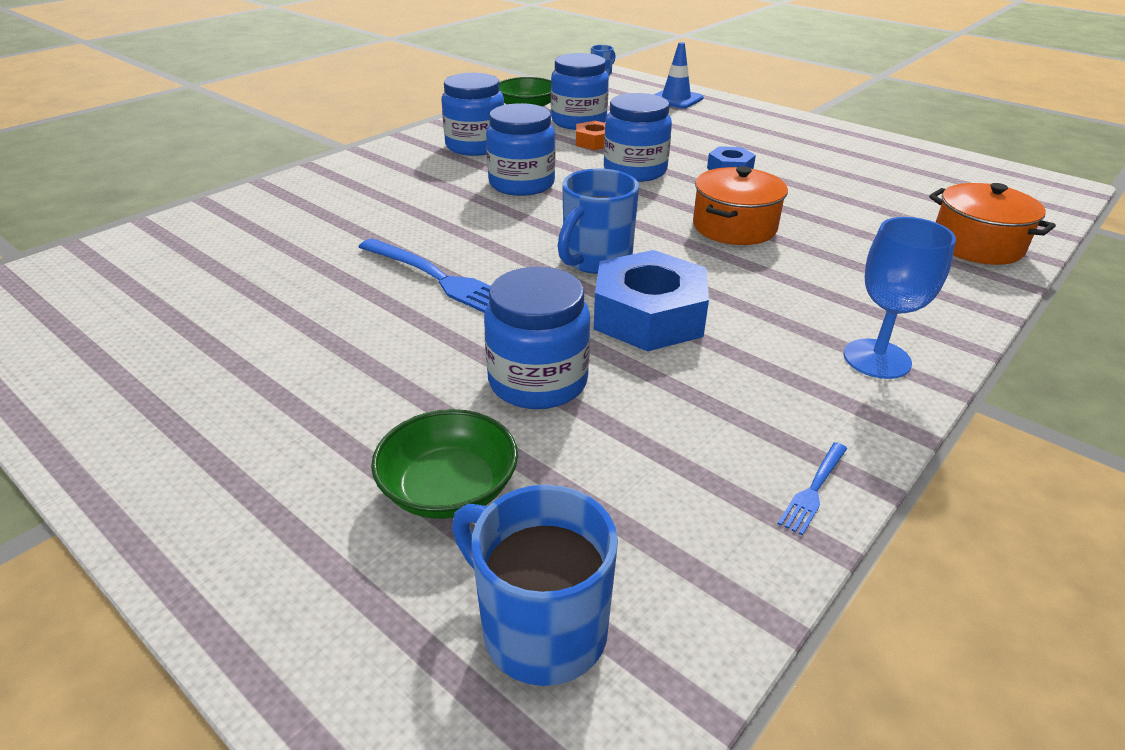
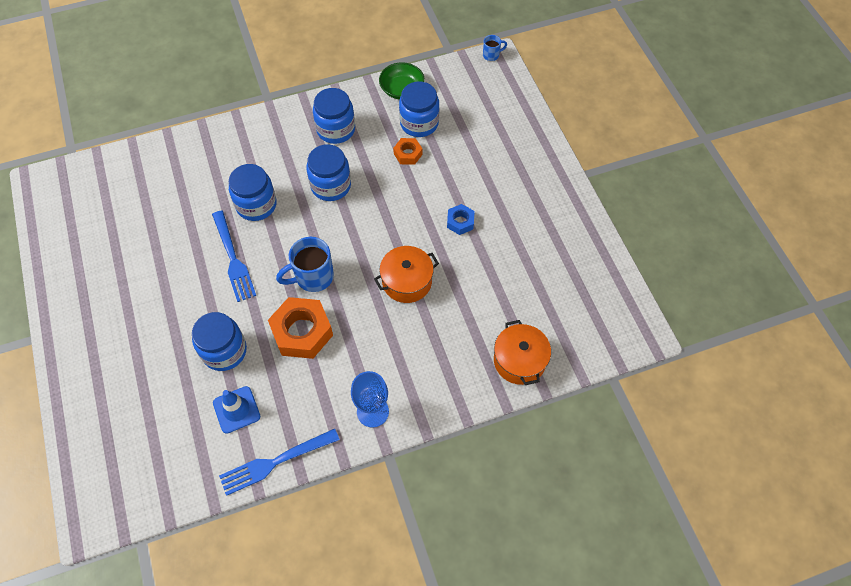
camera: 30 degrees right, 25 degrees up
green bowl [371,409,518,519] -> none
blue mug [452,485,618,686] -> none
blue nut [594,250,709,352] -> orange nut [268,297,333,359]
blue jar [604,93,672,182] -> blue jar moved to [229,164,277,221]
blue traffic cone [654,42,704,109] -> blue traffic cone moved to [213,386,260,433]
blue fork [778,442,847,536] -> blue fork [219,429,340,496], size x2.09

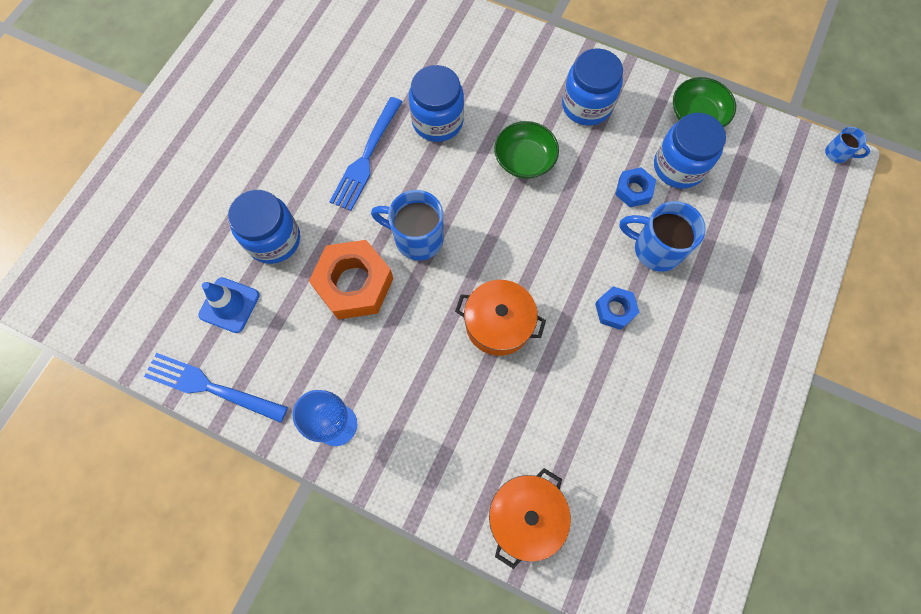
camera: 45 degrees right, 10 degrees up
blue jar [306,144,351,201] -> green bowl [494,121,559,179]
orange nut [393,138,423,165] -> blue nut [615,167,656,207]
none -> blue mug [620,201,706,272]

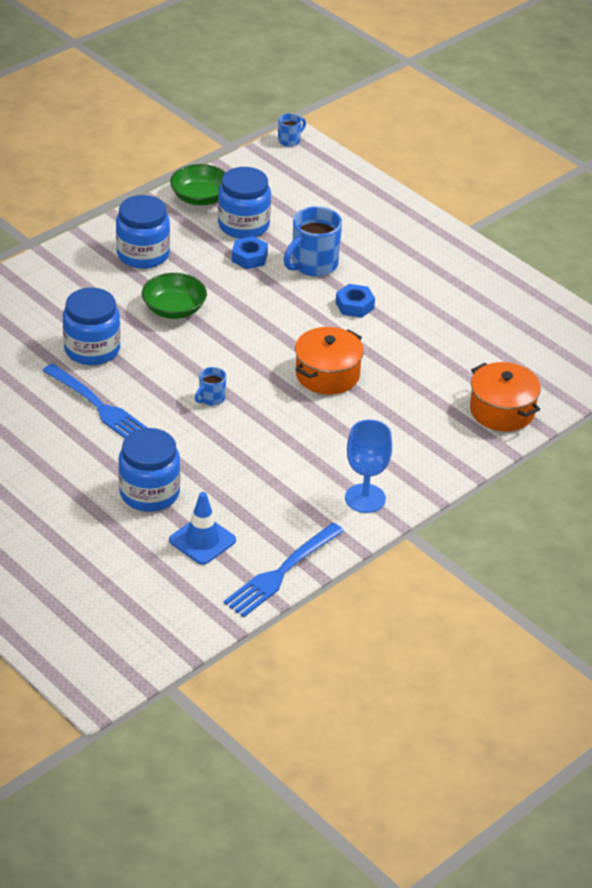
camera: 70 degrees left, 30 degrees down
orange nut [309,240,393,319] -> none
blue mug [371,190,444,261] -> blue mug [195,367,226,406], size x0.51

